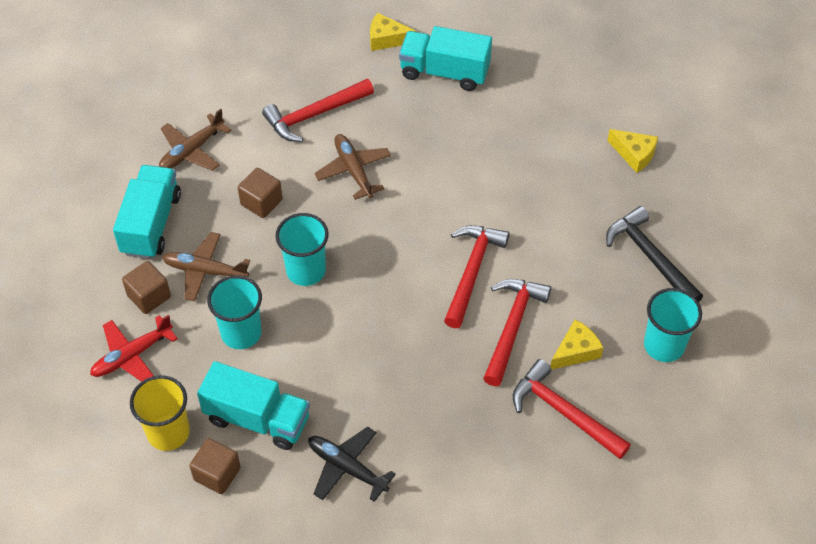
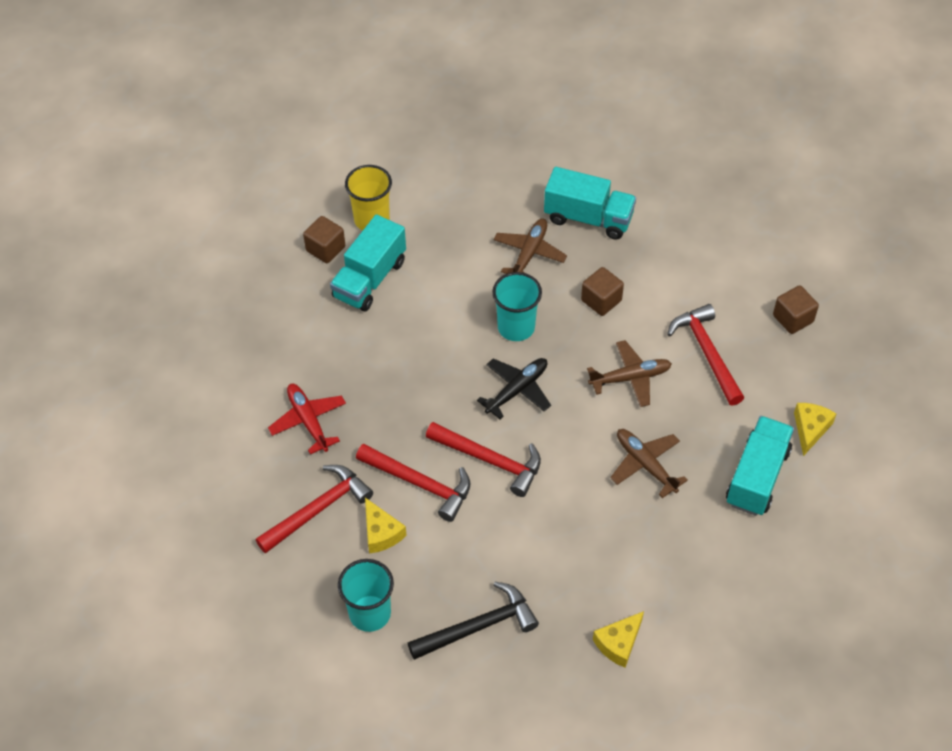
camera: 100 degrees right, 0 degrees up
red plane [90,315,178,382] -> red plane moved to [268,384,346,454]
brown cube [122,261,171,314] -> brown cube moved to [773,285,819,334]
brown plane [159,109,231,171] -> brown plane moved to [610,429,688,498]
turquoise cup [207,275,262,349] -> none
black plane [308,427,396,502] -> black plane moved to [477,358,551,419]

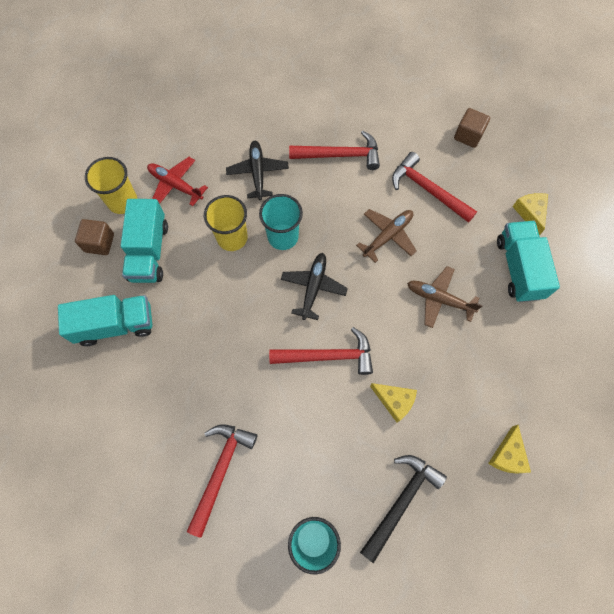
camera: 30 degrees left, 15 degrees up
red plane [268,384,346,454] -> red plane moved to [147,157,208,206]
red hammer [356,444,471,522] -> red hammer moved to [289,131,380,170]
yellow cheese [365,498,407,554] -> yellow cheese moved to [370,383,417,423]
brown plane [494,218,567,274] -> black plane [226,140,289,200]
turquoise truck [544,167,636,240] -> turquoise truck moved to [58,295,152,346]
brown cube [581,267,624,316] -> none
none -> yellow cup [204,195,248,251]

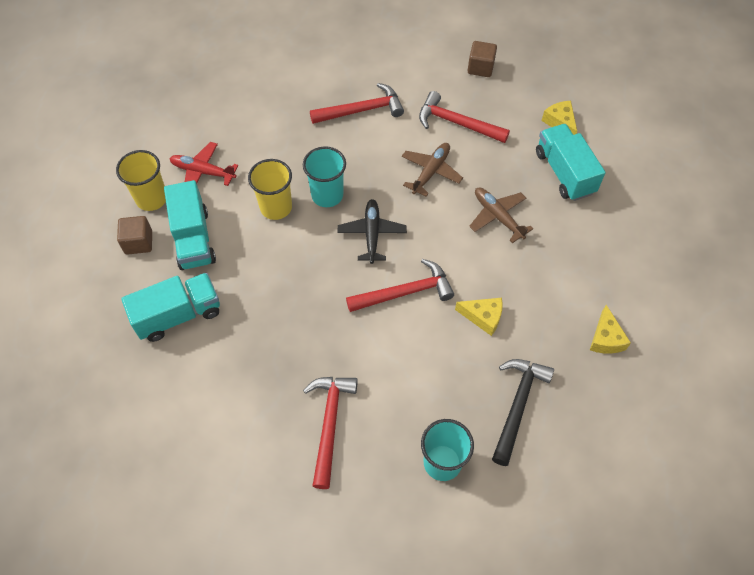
camera: 15 degrees left, 10 degrees down
black plane [226,140,289,200] -> none
brown plane [407,266,483,328] -> brown plane turned 45 degrees clockwise [469,188,533,243]

